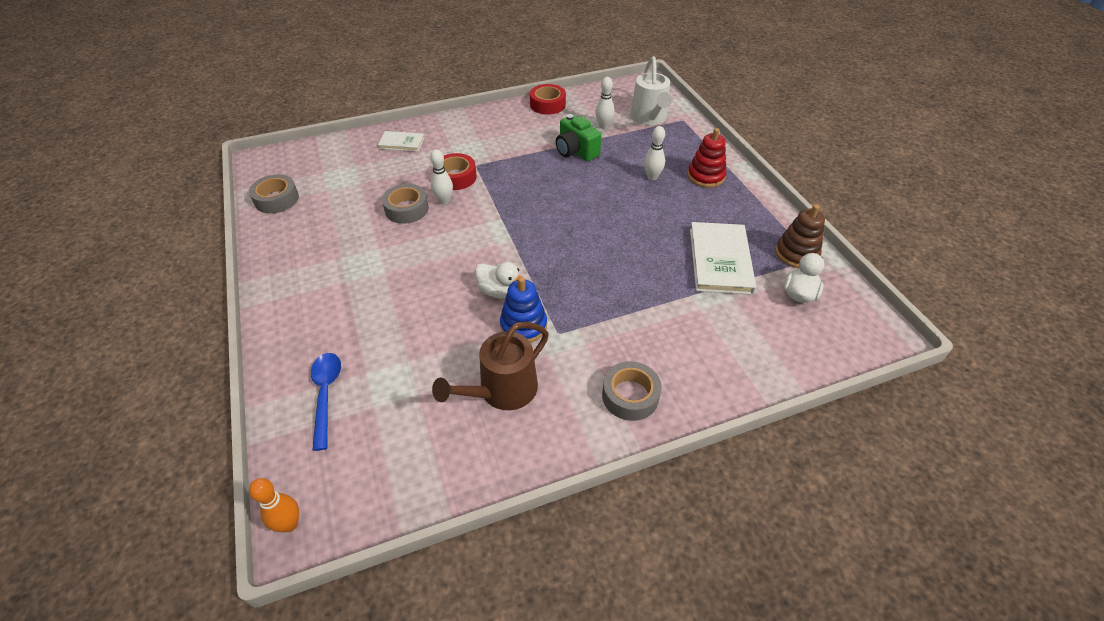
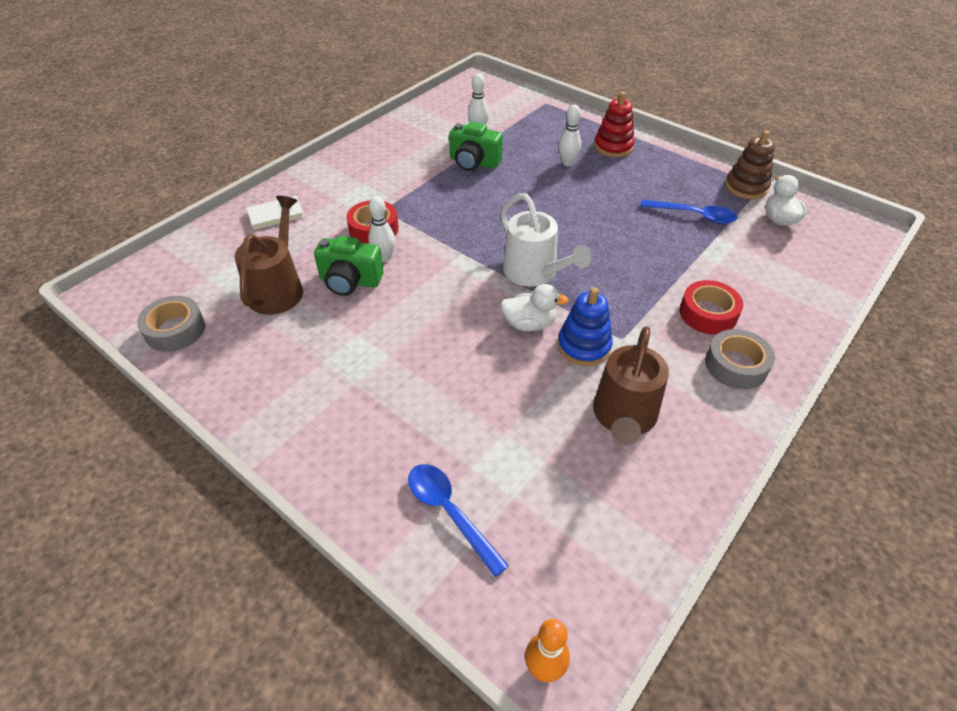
camera: 30 degrees left, 0 degrees up
grey tape [382,184,429,224] -> green camera [314,236,384,296]
red tape [530,84,566,115] -> red tape moved to [680,280,743,335]
white watering can [630,57,672,125] -> white watering can moved to [501,193,591,287]
white book [690,222,756,295] -> blue spoon [640,200,737,224]
none -> brown watering can [234,196,303,315]

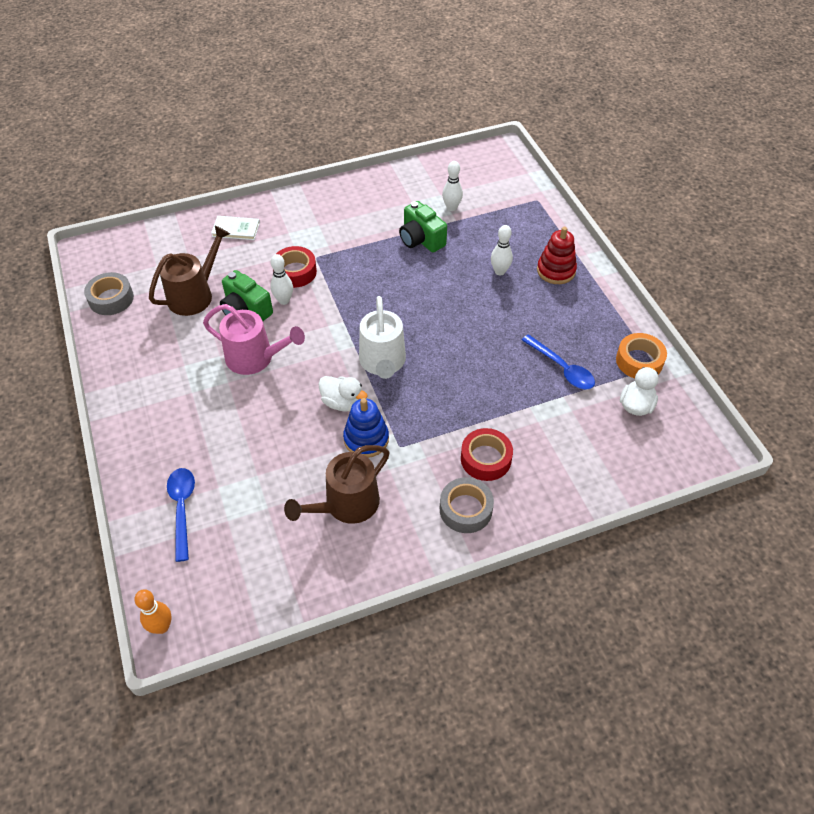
camera: 30 degrees right, 5 degrees up
brown stacking toy [725,130,775,199] -> orange tape [616,333,667,378]
none -> pink watering can [203,304,305,375]

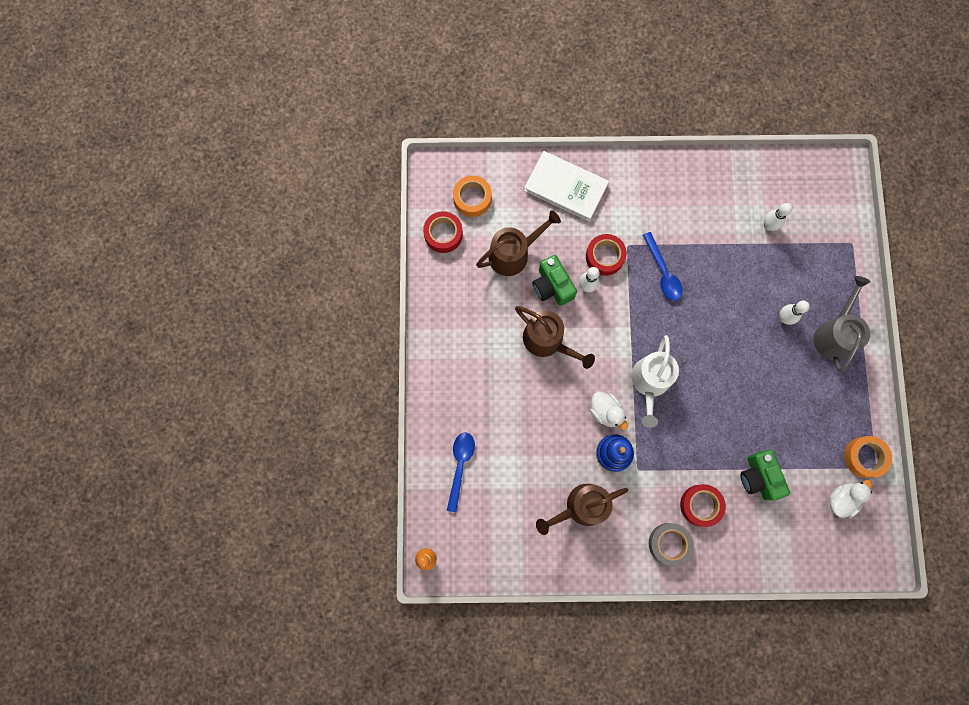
camera: 20 degrees right, 25 degrees up
grey tape [84,272,134,315] -> red tape [423,211,463,253]
pink watering can [203,304,305,375] -> brown watering can [515,306,595,369]
white book [211,216,260,240] -> white book [524,151,609,221], size x1.81
green camera [399,201,447,252] -> green camera moved to [740,450,790,501]
blue spoon [522,334,595,389] -> blue spoon moved to [643,232,683,301]
red stacking toy [537,227,577,284] -> grey watering can [814,276,870,371]
none -> orange tape [453,176,492,217]

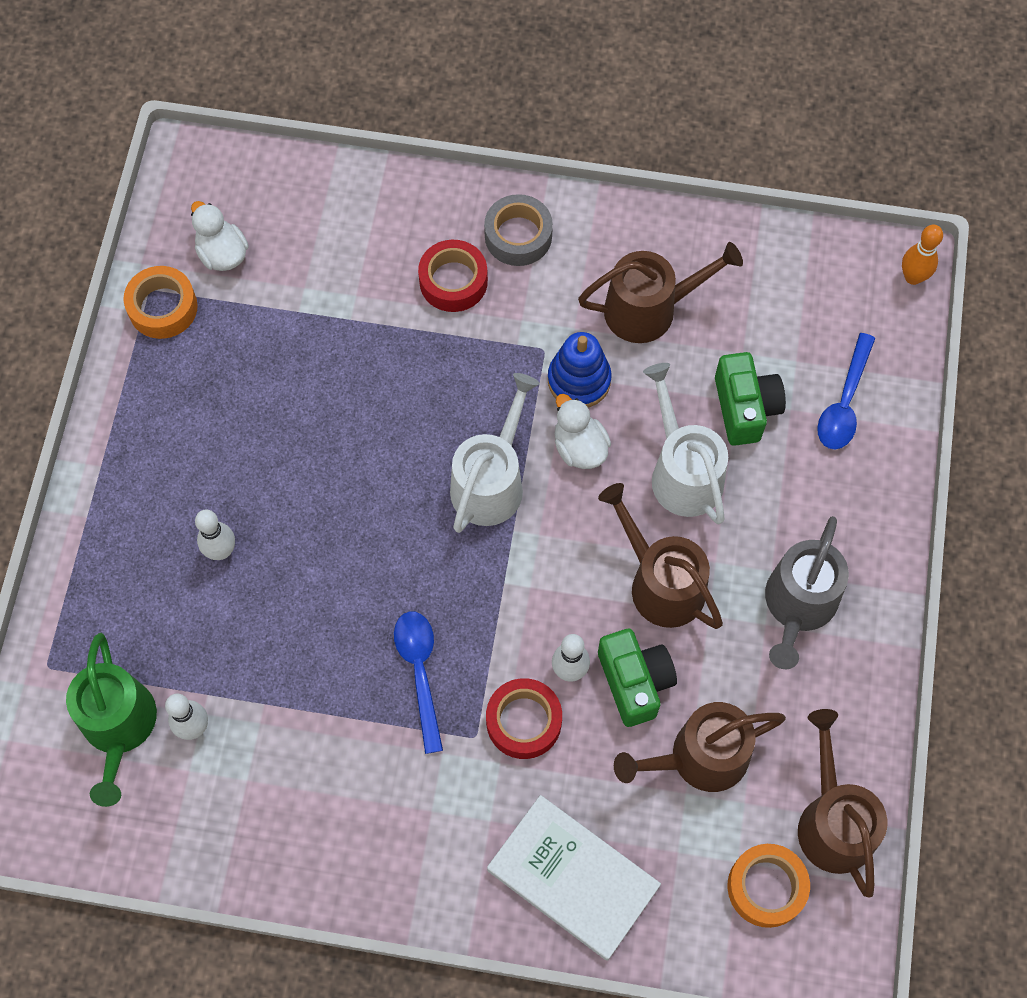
camera: 170 degrees left, 10 degrees down
red tape [423,211,463,253] -> brown watering can [798,709,887,898]
green camera [740,450,790,501] -> green camera moved to [715,352,786,446]
grey watering can [814,276,870,371] -> grey watering can moved to [765,516,849,669]
white duck [829,480,872,518] -> white duck turned 90 degrees clockwise [191,201,249,271]
none -> green watering can [66,633,157,807]
none -> white watering can [643,363,728,524]

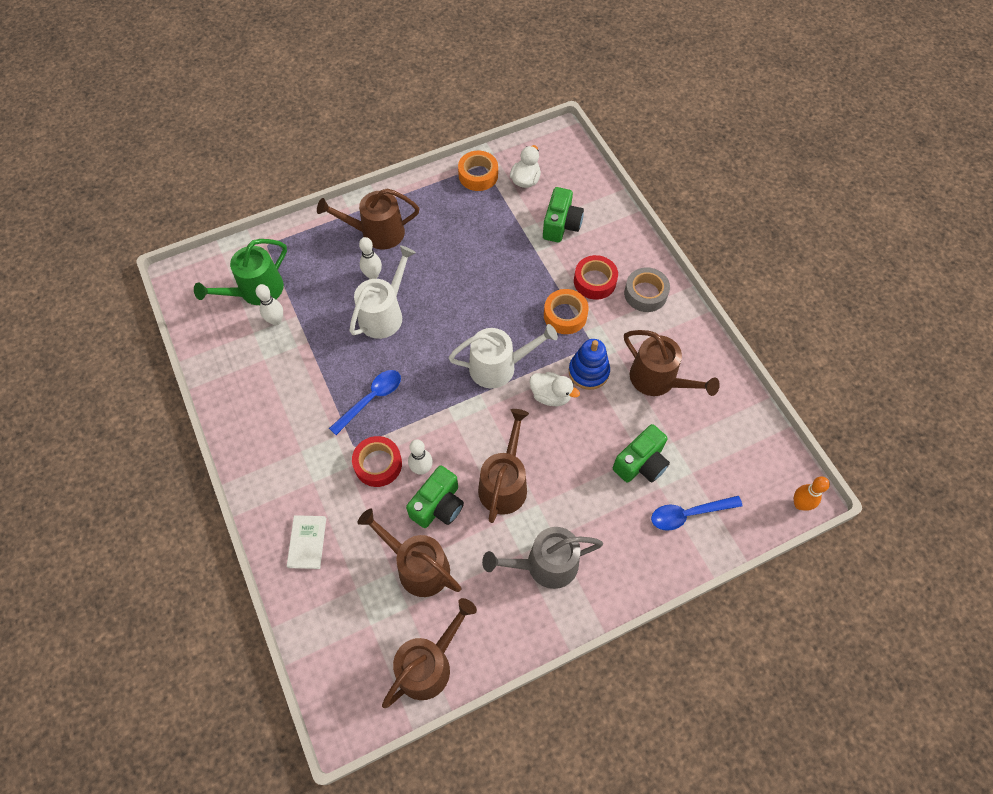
camera: 55 degrees right, 5 degrees down
white book [487,795,661,961] -> white book [287,515,326,569], size x0.55
white duck [555,394,611,469] -> white duck turned 90 degrees clockwise [529,372,580,406]
white watering can [643,363,728,524] -> white watering can moved to [349,246,416,339]
orange tape [728,844,810,928] -> orange tape moved to [544,289,589,334]
none -> brown watering can [317,189,419,249]
none -> green camera [543,187,584,242]

